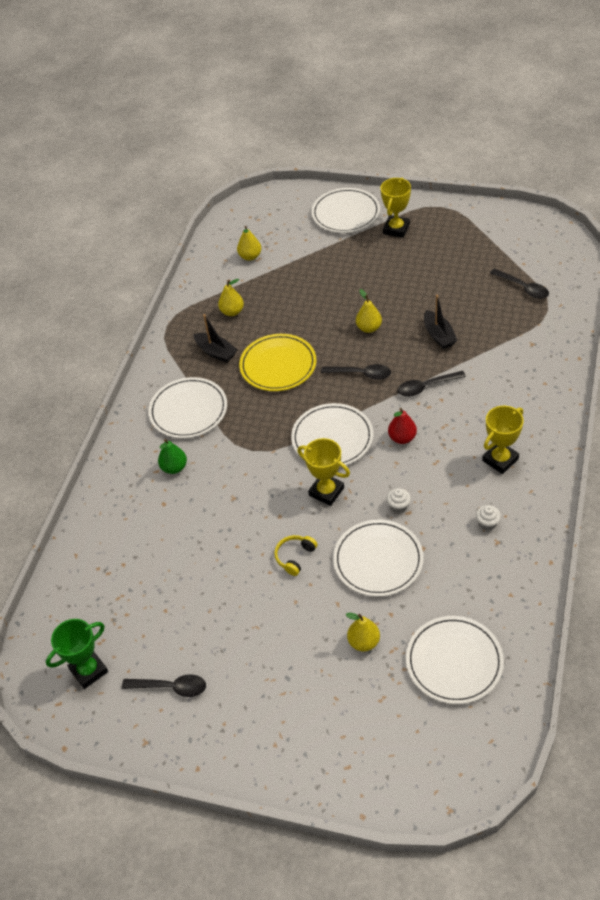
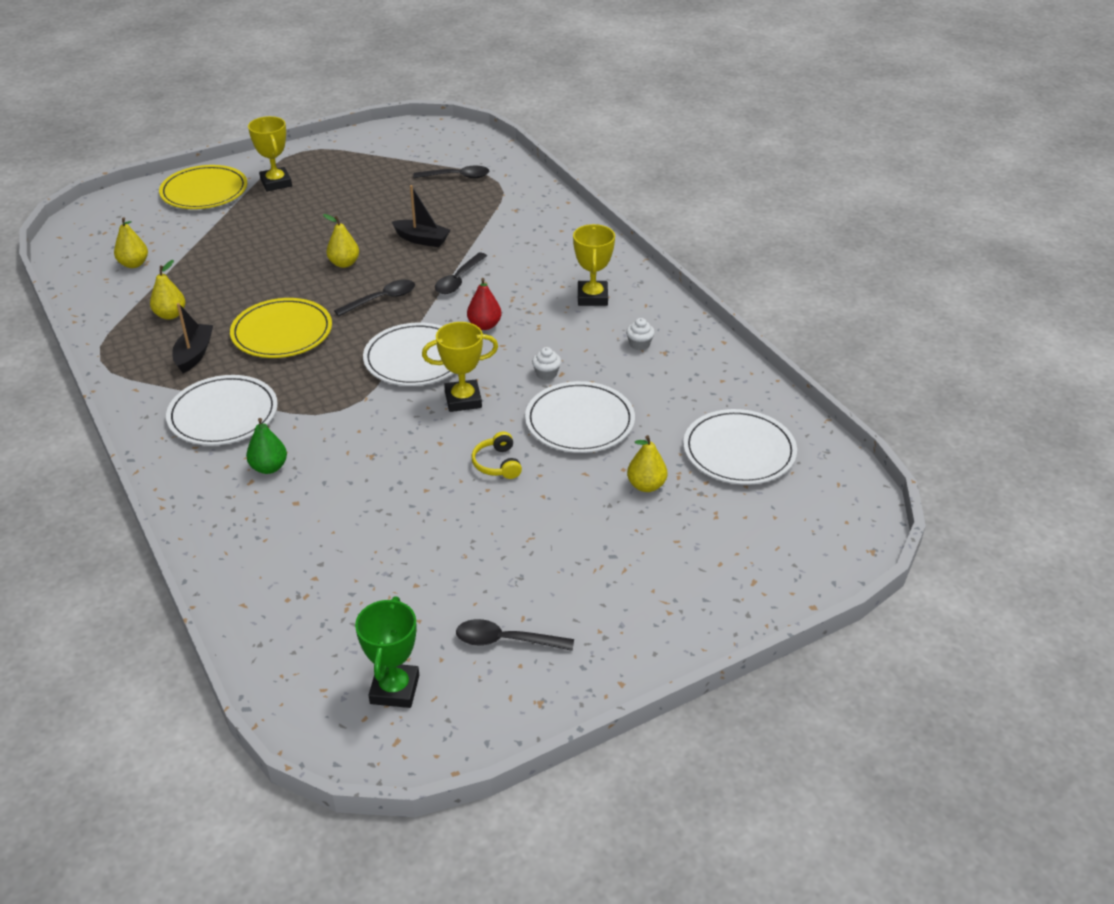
camera: 50 degrees left, 10 degrees down
black spoon [122,674,206,697] -> black spoon turned 135 degrees counterclockwise [456,619,574,651]
black boat [194,314,238,363] -> black boat turned 75 degrees counterclockwise [172,303,213,373]
white plate [311,188,380,233] -> yellow plate [159,165,247,209]

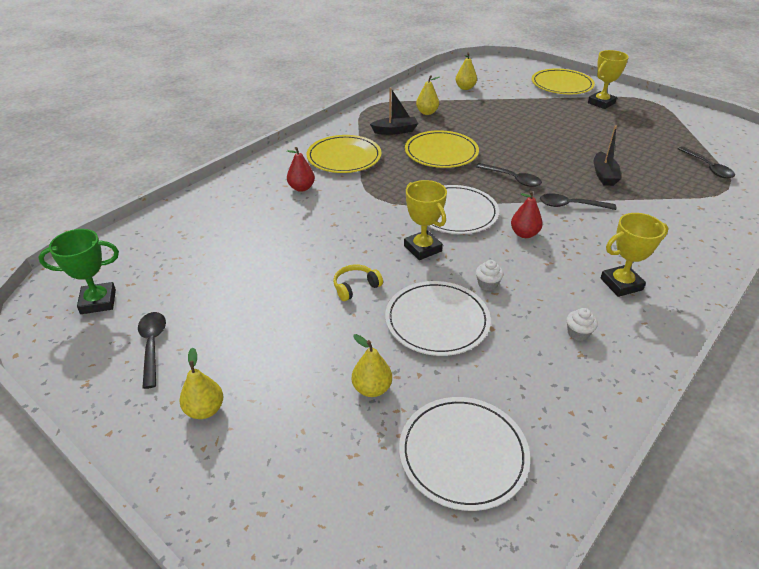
camera: 70 degrees right, 0 degrees up
white plate [166,375,278,445] -> yellow plate [307,135,382,173]
green pear [246,418,287,474] -> red pear [287,147,315,192]
yellow pear [323,214,359,268] -> yellow pear moved to [179,347,223,419]

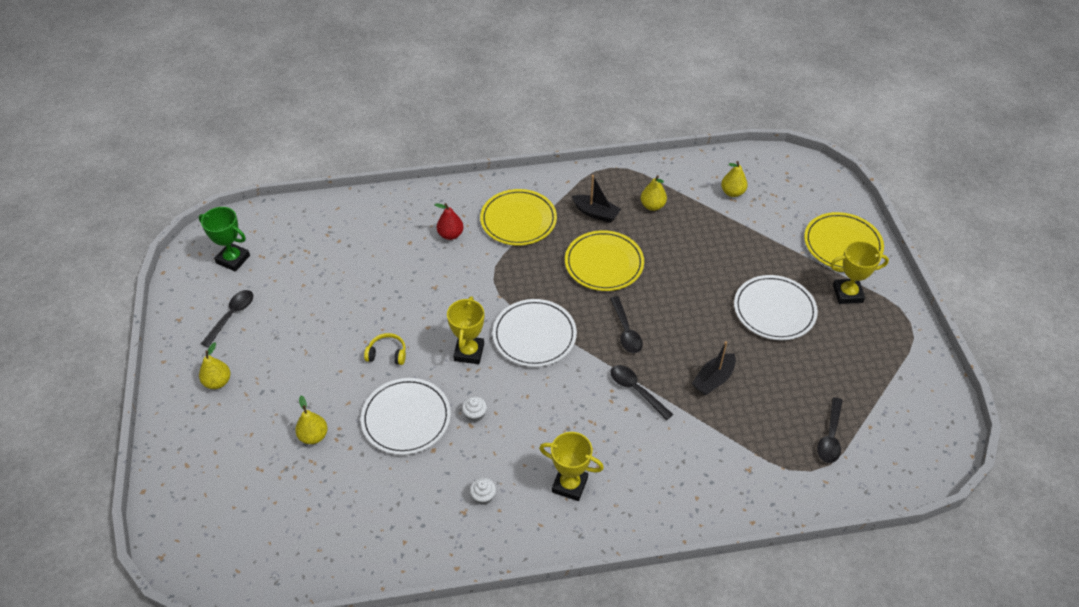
camera: 40 degrees right, 10 degrees up
white plate [399,397,530,511] -> white plate moved to [734,275,818,340]
red pear [511,191,543,238] -> none

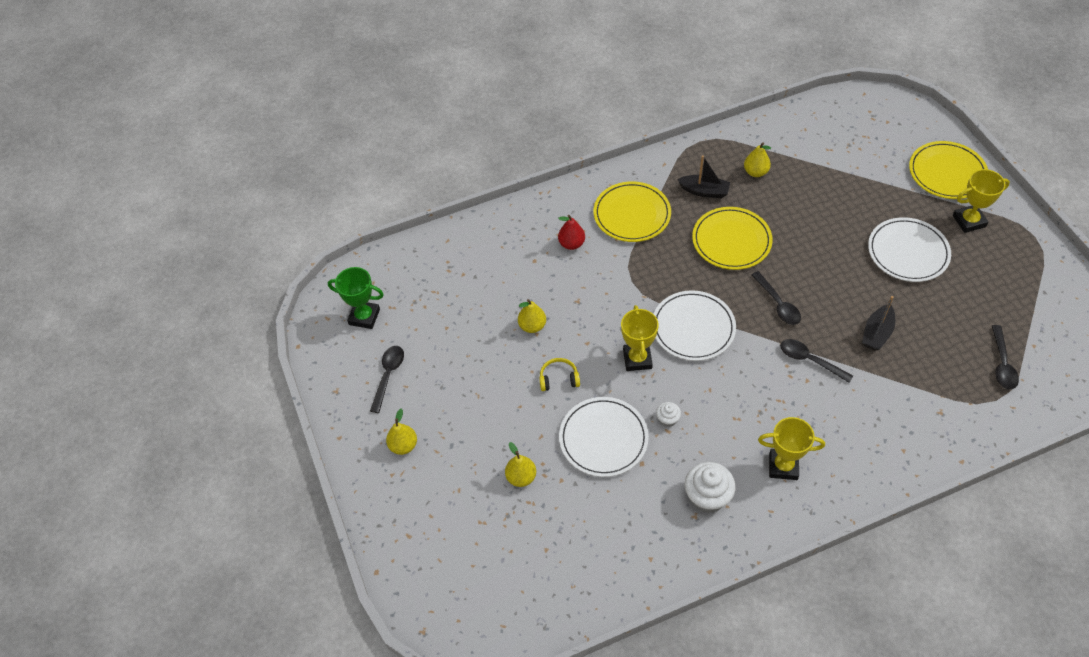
camera: 10 degrees left, 5 degrees up
white cupcake [470,478,496,505] -> white cupcake [685,462,736,513], size x1.93
yellow pear [721,161,748,197] -> yellow pear moved to [518,299,546,333]

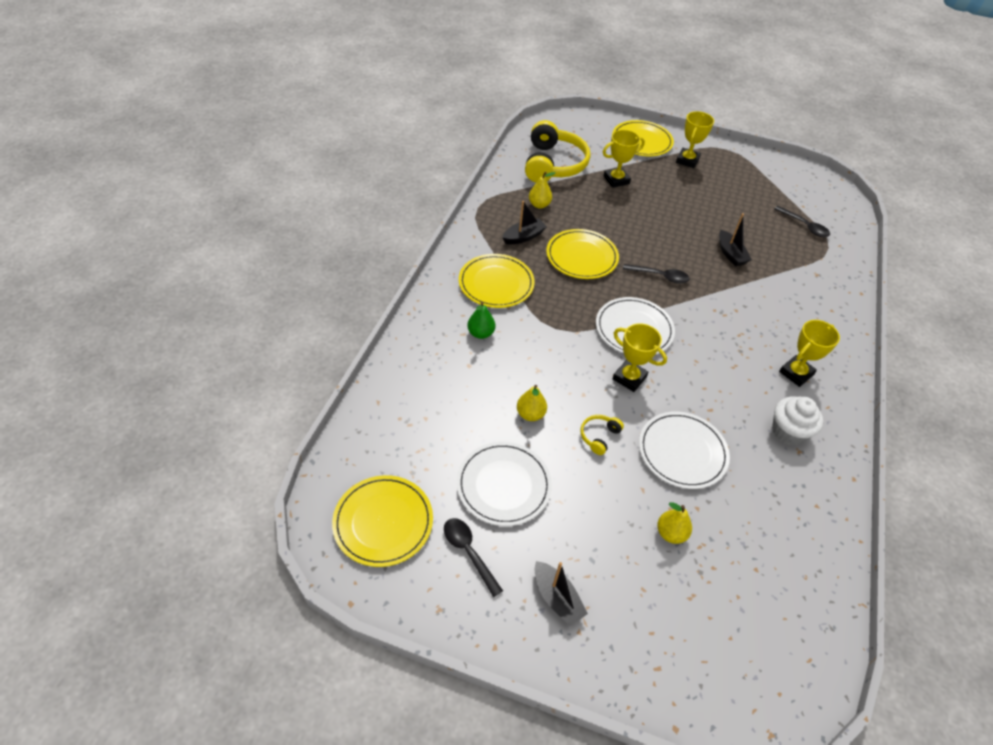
camera: 55 degrees left, 5 degrees down
green trophy [328,267,384,329] -> yellow plate [332,475,433,567]
yellow pear [386,408,417,455] -> black boat [535,561,588,626]
red pear [558,215,585,250] -> green pear [467,302,495,339]
white cupcake [656,402,681,427] -> none
black spoon [780,339,853,383] -> none
white plate [868,217,951,282] -> white plate moved to [457,442,552,526]
none -> yellow headphones [525,120,590,182]
none -> yellow trophy [603,130,645,188]

